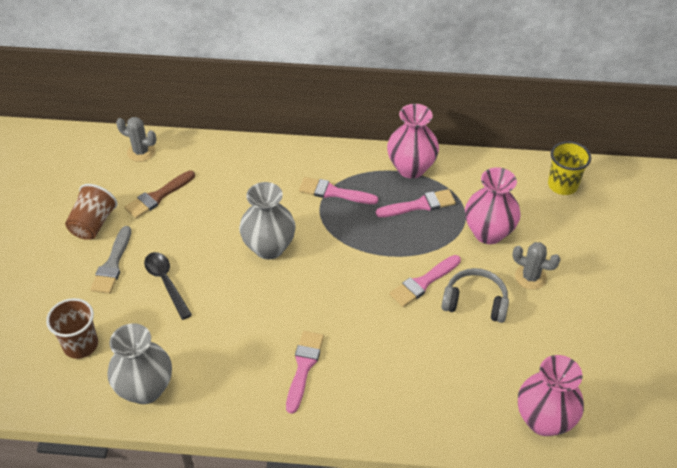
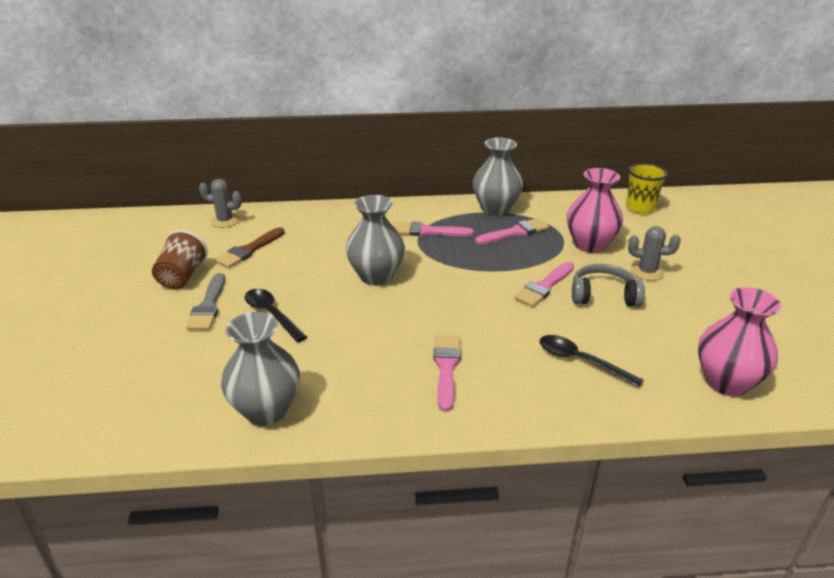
camera: 10 degrees left, 15 degrees down
brown cup [46,298,98,359] -> none
pink vase [387,104,439,178] -> grey vase [473,138,523,216]
none -> black spoon [540,335,644,388]

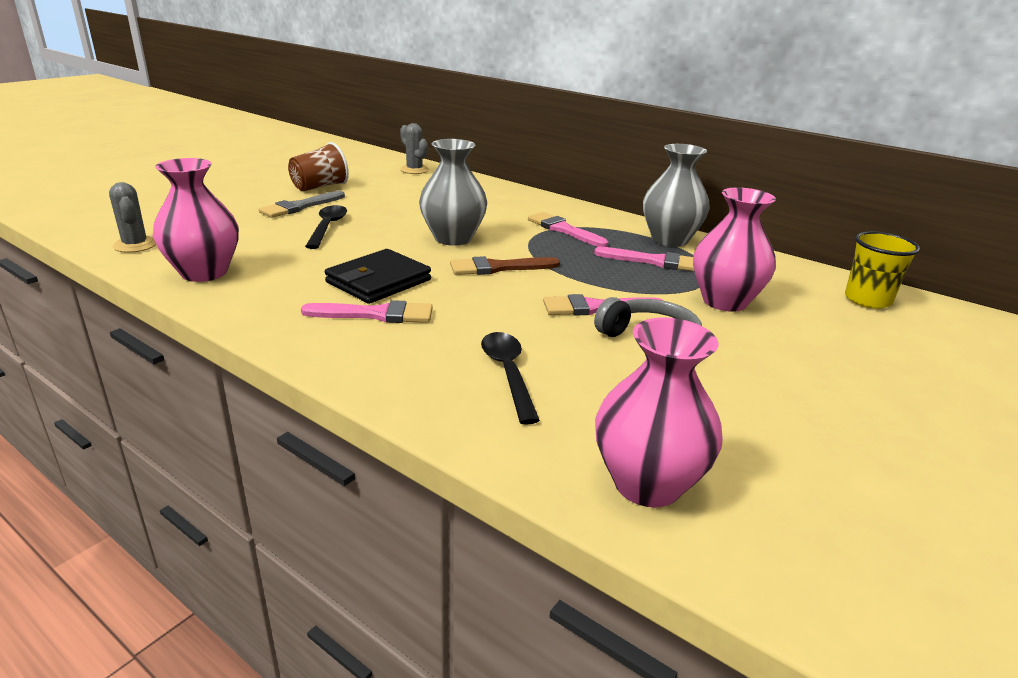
camera: 40 degrees right, 5 degrees down
brown brush [215,227,285,268] -> brown brush moved to [450,256,560,275]
grey vase [221,312,300,426] -> pink vase [153,158,239,282]
pink brush [434,335,460,412] -> pink brush turned 45 degrees clockwise [301,300,433,323]
grey cactus [628,226,681,281] -> grey cactus moved to [109,182,156,253]
none -> black wallet [325,249,431,304]

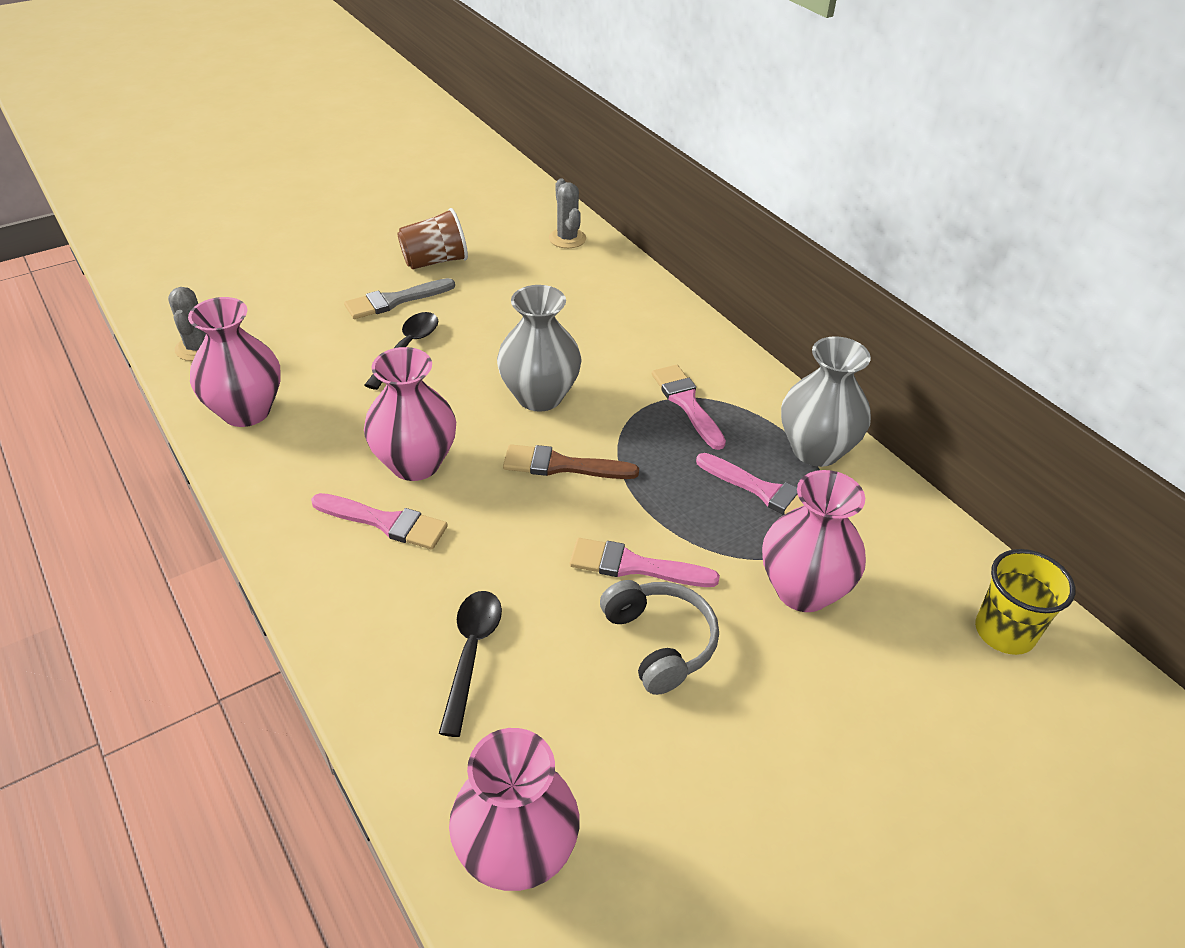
camera: 20 degrees right, 15 degrees up
black wallet [325,249,431,304] -> pink vase [364,347,456,481]

